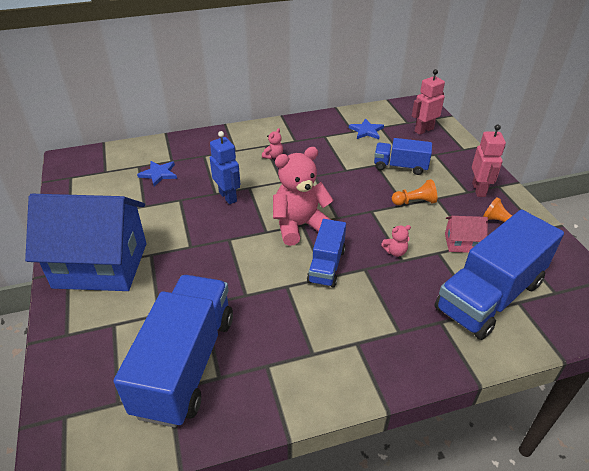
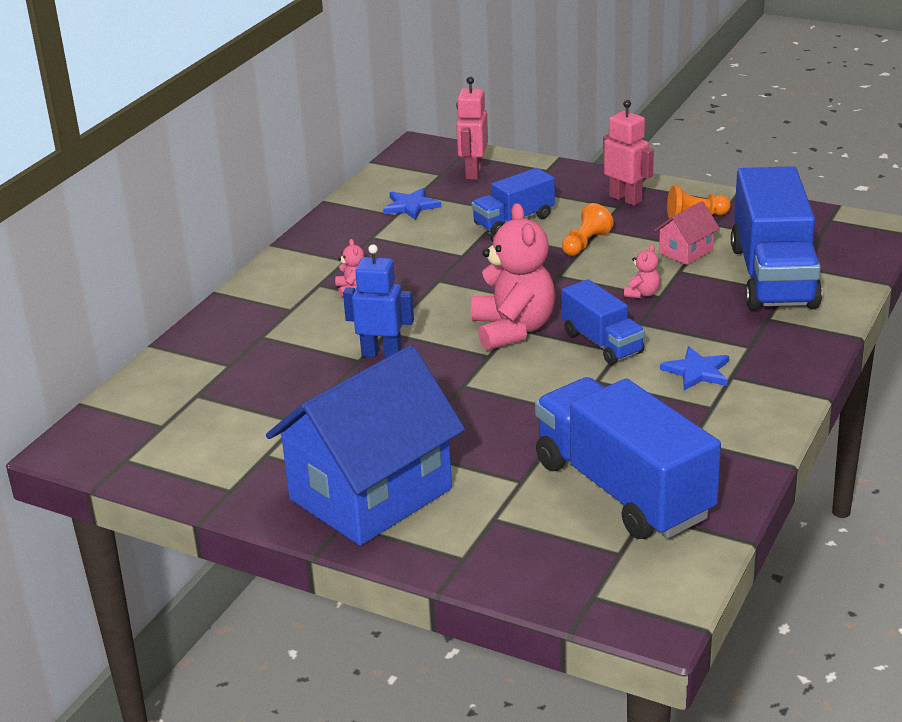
camera: 45 degrees left, 10 degrees down
blue star [137,161,177,186] -> blue star moved to [660,346,729,391]
pink teddy bear [273,147,333,246] -> pink teddy bear turned 150 degrees clockwise [471,203,555,351]

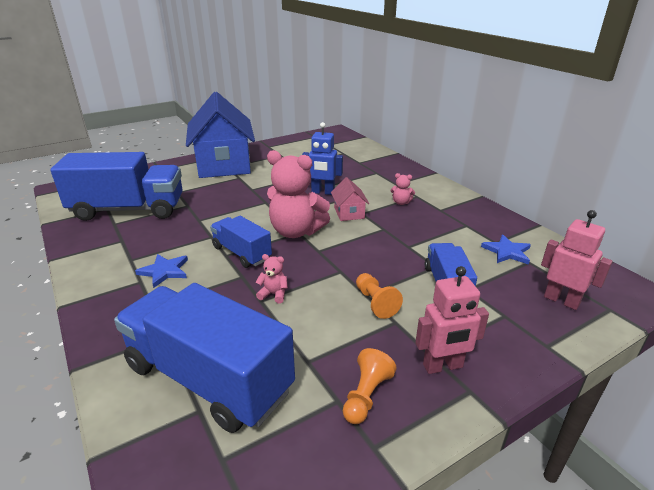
camera: 120 degrees right, 0 degrees up
blue robot [343,244,414,358] -> blue robot turned 60 degrees clockwise [302,122,343,195]
blue truck [561,279,645,365] -> blue truck turned 45 degrees clockwise [210,216,272,268]
pink teddy bear [624,244,660,298] -> pink teddy bear turned 135 degrees clockwise [256,254,288,303]
pink house [654,201,720,265] -> pink house moved to [331,177,369,221]

